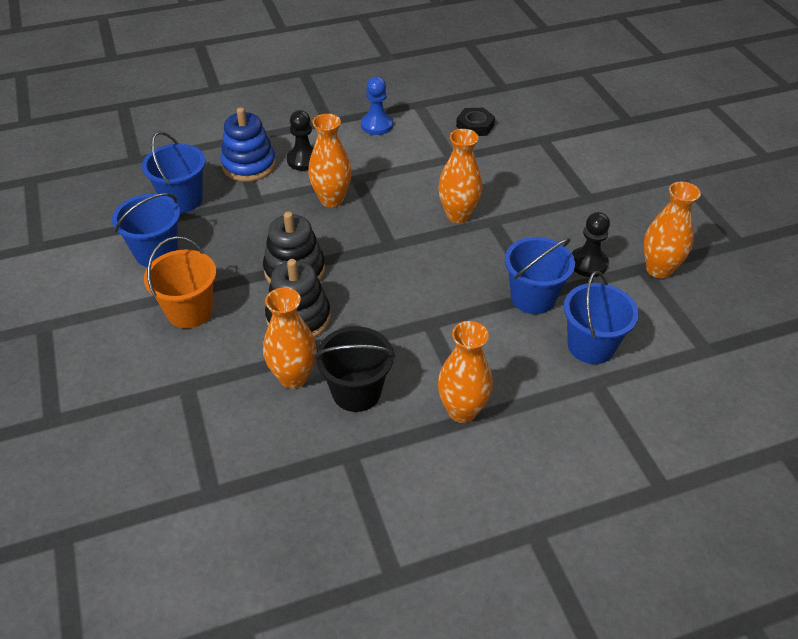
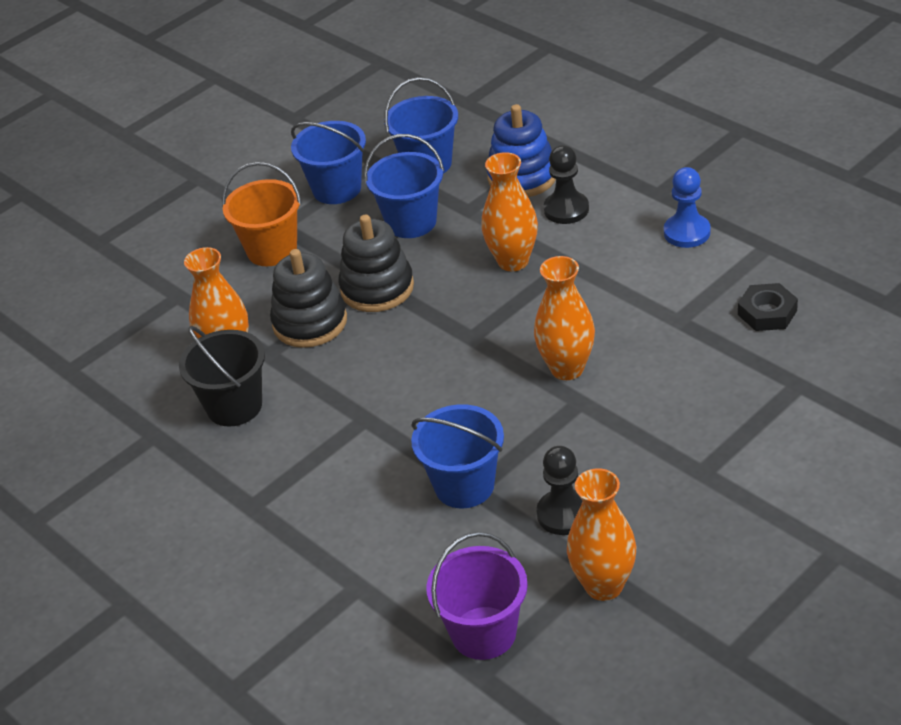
camera: 70 degrees right, 5 degrees down
orange vase [438,321,493,423] -> none
blue bucket [564,271,639,364] -> blue bucket moved to [364,134,444,238]
none -> purple bucket [426,532,528,660]

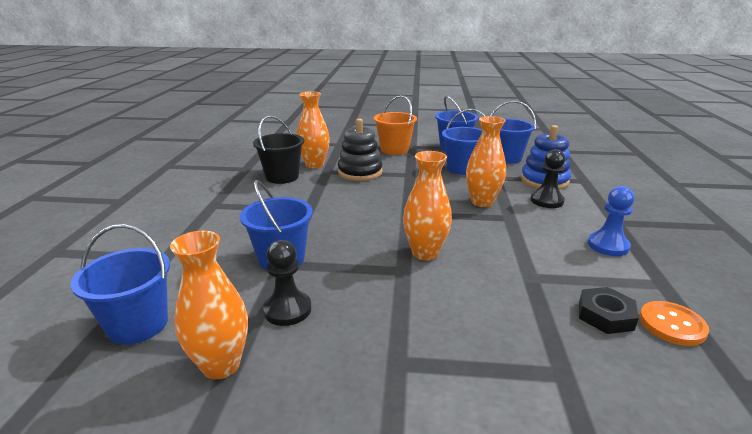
camera: 45 degrees right, 15 degrees down
black stacking toy [338,215,414,312] -> none
purple bucket [426,532,528,660] -> blue bucket [71,224,170,345]
none -> orange button [639,301,709,346]

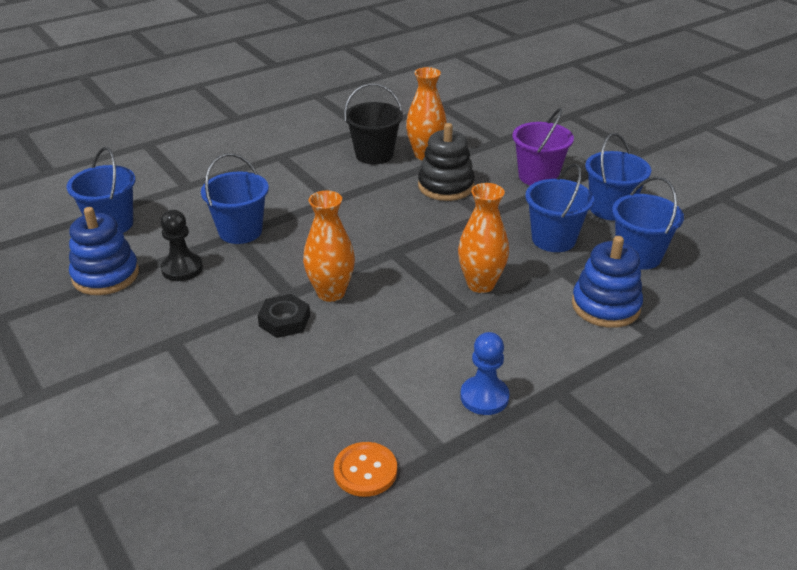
camera: 50 degrees right, 10 degrees up
orange vase [170,230,248,379] -> blue stacking toy [69,207,139,295]
orange bucket [374,95,417,155] -> purple bucket [512,108,574,185]
black pawn [530,149,566,208] -> none
black nut [579,287,639,334] -> black nut moved to [258,294,310,338]

